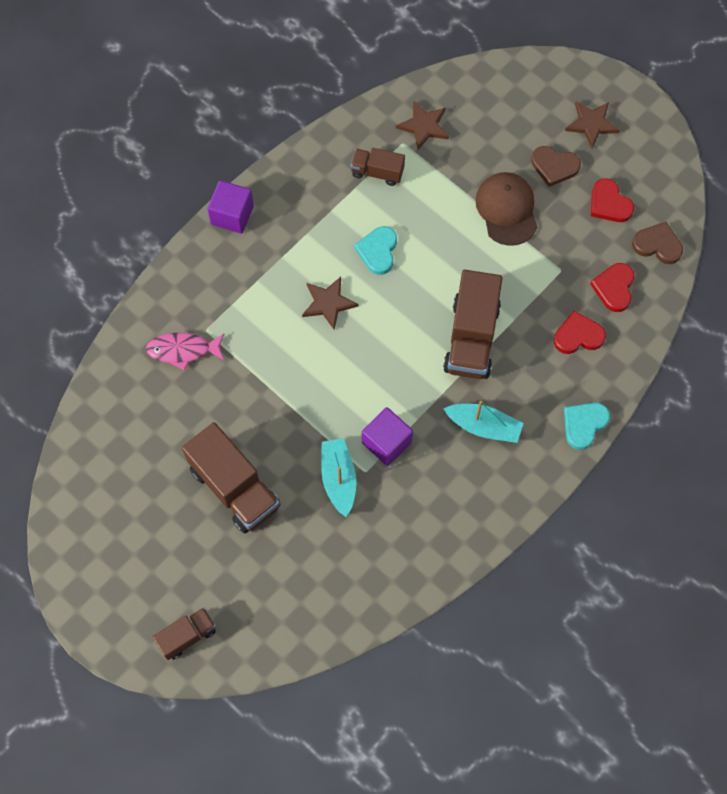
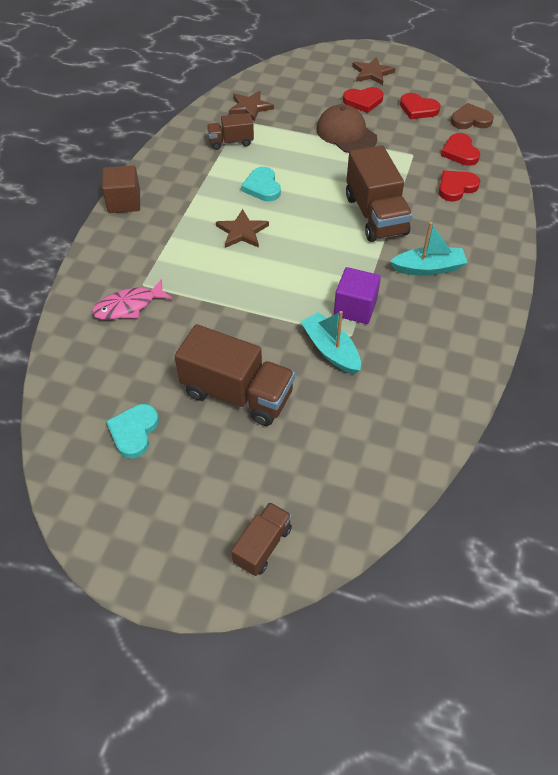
camera: 25 degrees left, 15 degrees down
purple cube [207,180,254,234] -> brown cube [102,165,140,213]
brown heart [531,146,581,187] -> red heart [343,87,383,113]
turquoise heart [564,403,610,450] -> turquoise heart moved to [106,404,159,458]

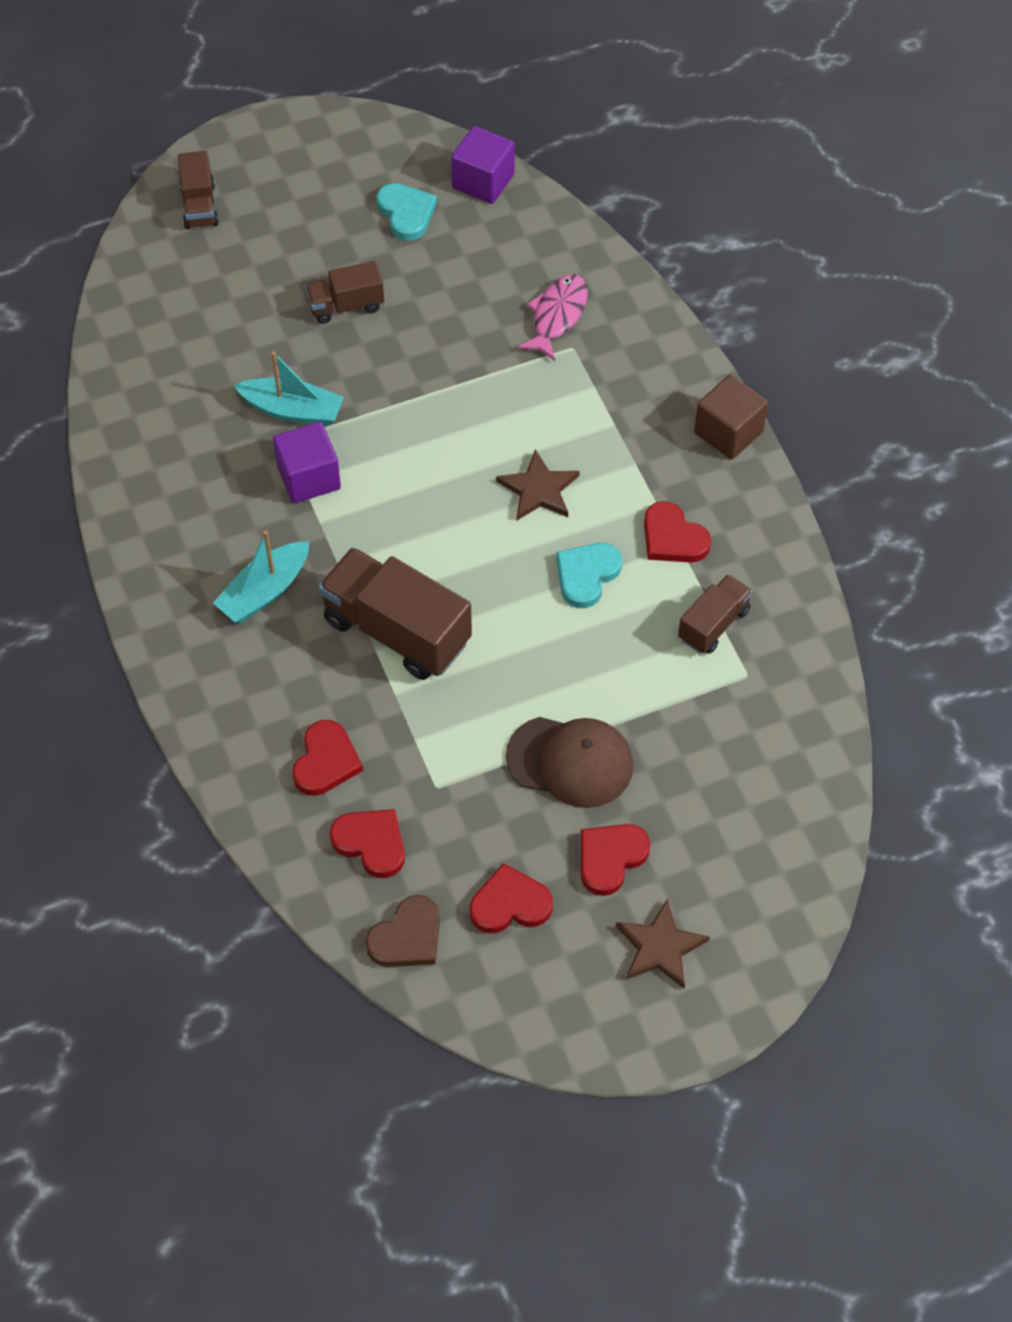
camera: 140 degrees right, 5 degrees up
brown truck [174,324,295,426] -> brown truck [305,261,384,324], size x0.55
brown star [229,91,274,122] -> none
turquoise heart [241,167,281,201] -> turquoise heart turned 90 degrees counterclockwise [556,543,622,608]
none -> purple cube [451,126,515,204]
none -> red heart [644,501,711,563]

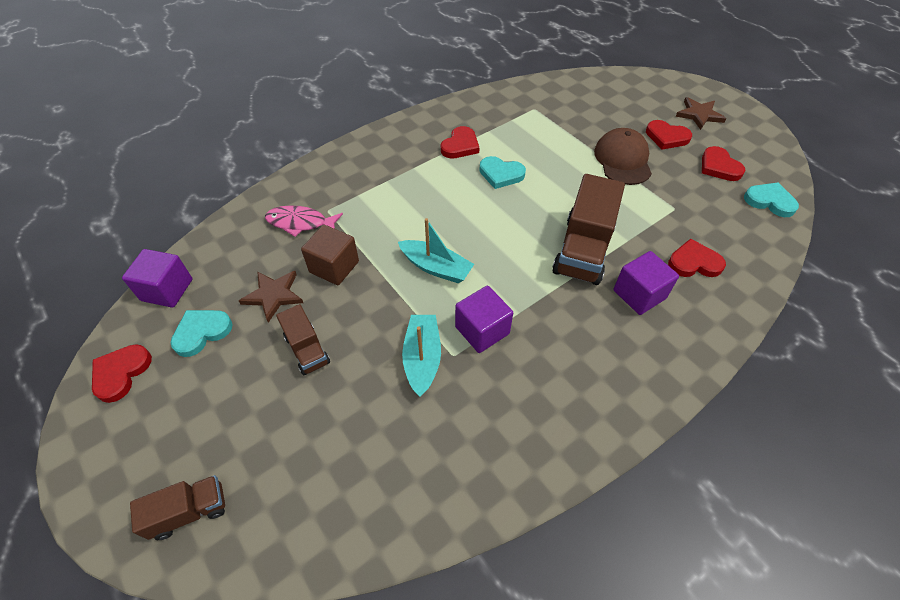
camera: 105 degrees left, 5 degrees down
turquoise boat [213,531,309,623] -> turquoise boat moved to [398,218,474,283]
red heart [330,809,405,878] -> red heart moved to [92,344,152,403]
brown heart [365,895,440,967] -> turquoise heart [744,182,799,217]
brown star [496,449,580,521] -> brown star moved to [239,271,303,323]
brown truck [678,574,753,654] -> none
brown cube [694,375,768,460] -> brown cube moved to [301,225,359,285]
none -> purple cube [613,251,679,315]

